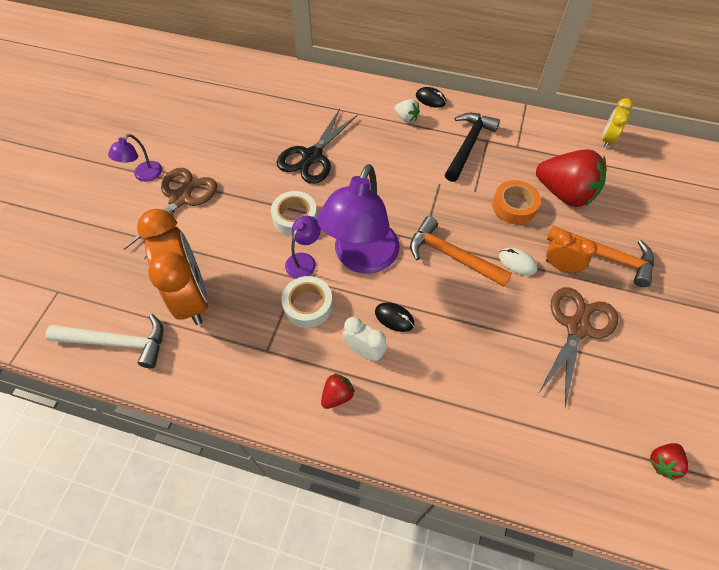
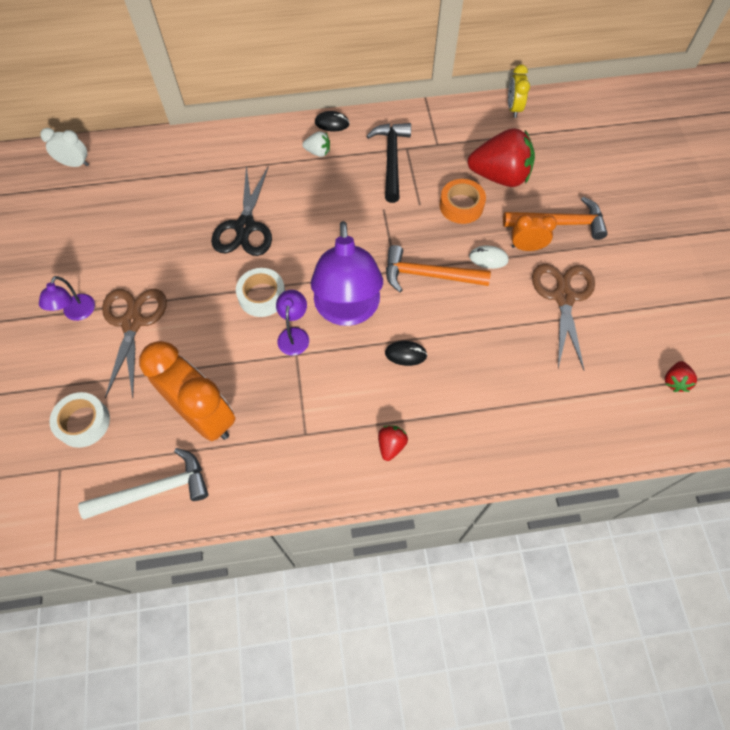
camera: 25 degrees left, 5 degrees up
white tape [281,276,333,328] -> white tape moved to [49,392,110,448]
white clock [342,317,387,361] -> white clock moved to [40,128,89,167]

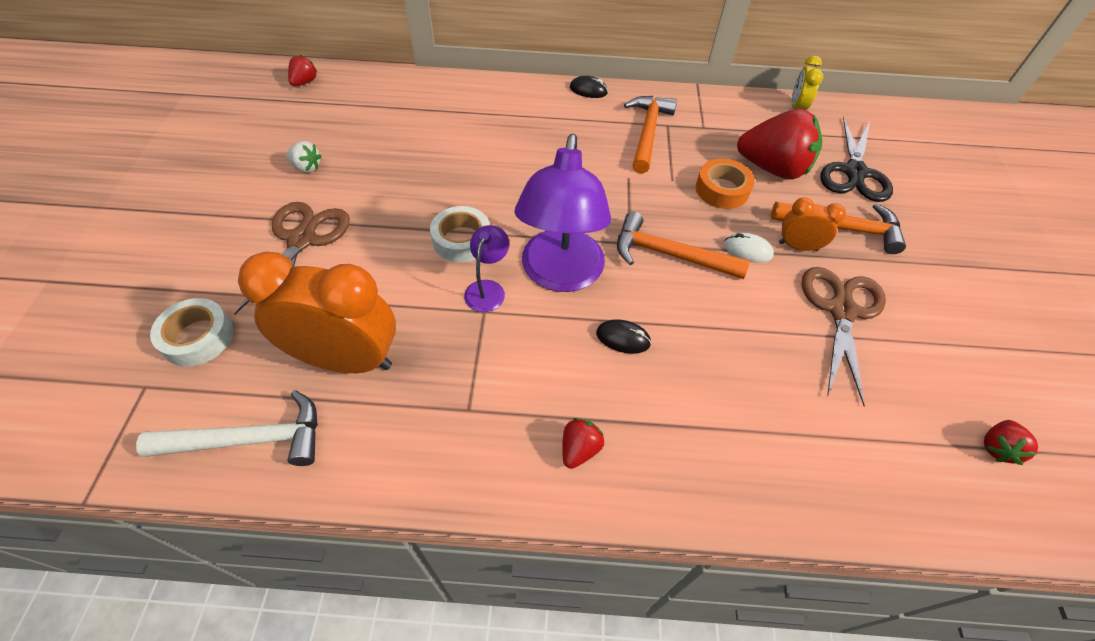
camera: 10 degrees right, 10 degrees down
purple lamp [39,276,95,321] -> none
white clock [40,128,89,167] -> red strawberry [288,55,317,86]
orange clock [139,341,235,441] -> orange clock turned 45 degrees counterclockwise [238,252,396,373]
black scissors [211,166,272,256] -> black scissors moved to [821,117,893,202]
white strawberry [302,131,330,157] -> white strawberry moved to [286,141,322,173]
black hammer [367,123,411,203] -> orange hammer [624,96,677,173]

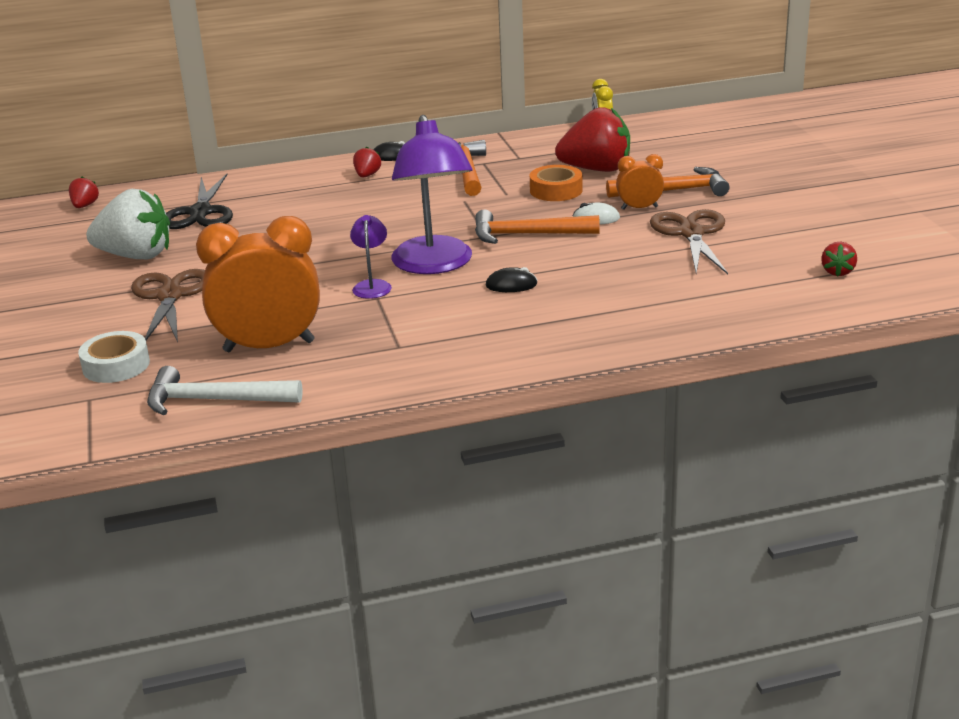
camera: 15 degrees left, 25 degrees down
white hammer [136,390,318,466] -> white hammer turned 150 degrees counterclockwise [147,366,303,415]
white strawberry [286,141,322,173] -> white strawberry [86,189,170,259], size x2.22
white tape [430,206,490,263] -> none
red strawberry [562,418,604,469] -> red strawberry moved to [353,147,381,177]
black scissors [821,117,893,202] -> black scissors moved to [166,174,233,229]

